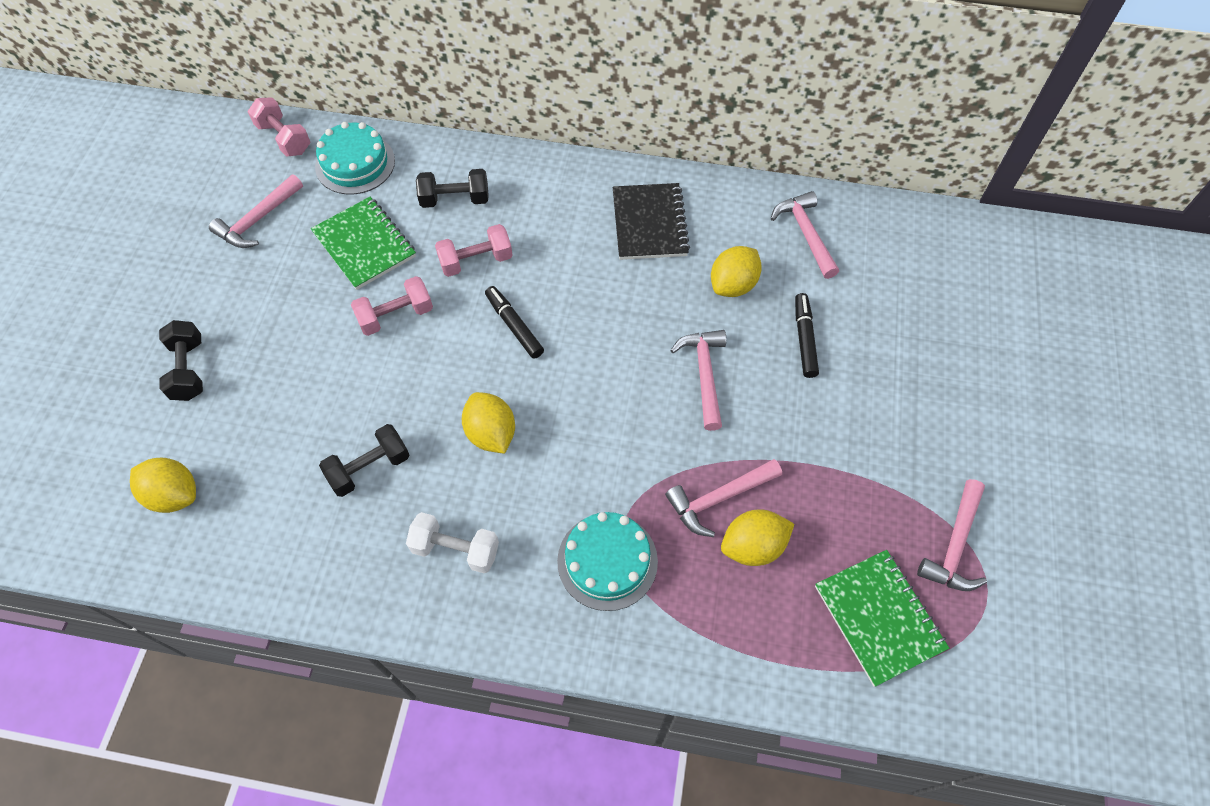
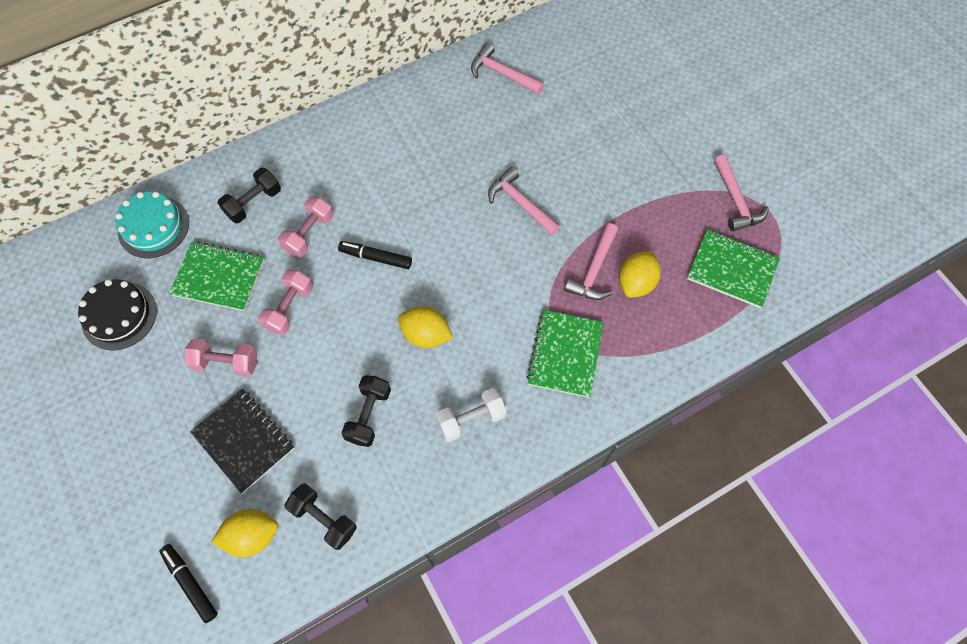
camera: 40 degrees left, 5 degrees up
black dumbbell [159,320,203,401] -> black dumbbell moved to [285,484,357,550]
pink hammer [209,174,303,248] -> black cake [78,279,157,350]
pink dumbbell [248,97,310,157] -> pink dumbbell moved to [184,338,257,377]
turquoise cake [557,512,658,611] -> green notebook [527,310,604,398]
black notebook [613,183,690,260] -> black notebook moved to [190,389,294,493]
yellow lemon [711,246,762,297] -> none
black marker [795,293,819,378] -> black marker moved to [159,544,218,623]

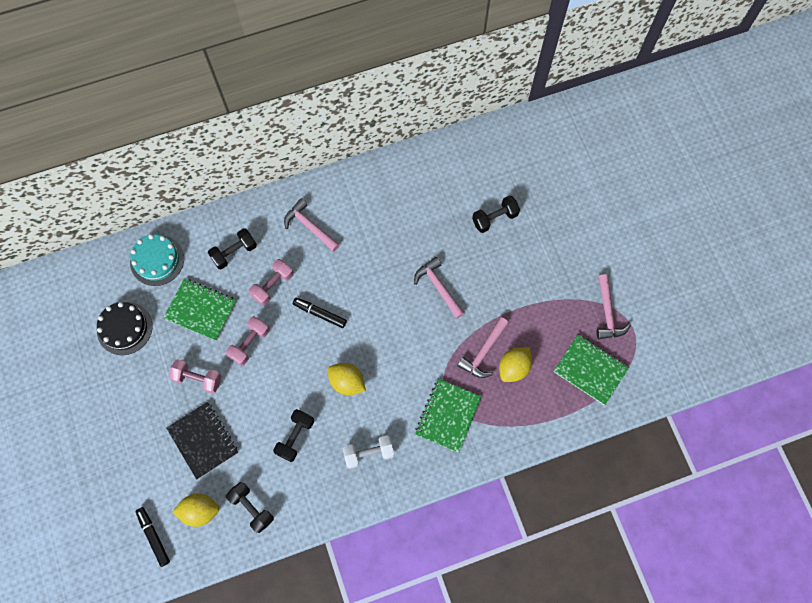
camera: 10 degrees right, 5 degrees up
pink hammer [471,43,544,94] -> pink hammer moved to [284,199,340,252]
none -> black dumbbell [472,195,520,233]

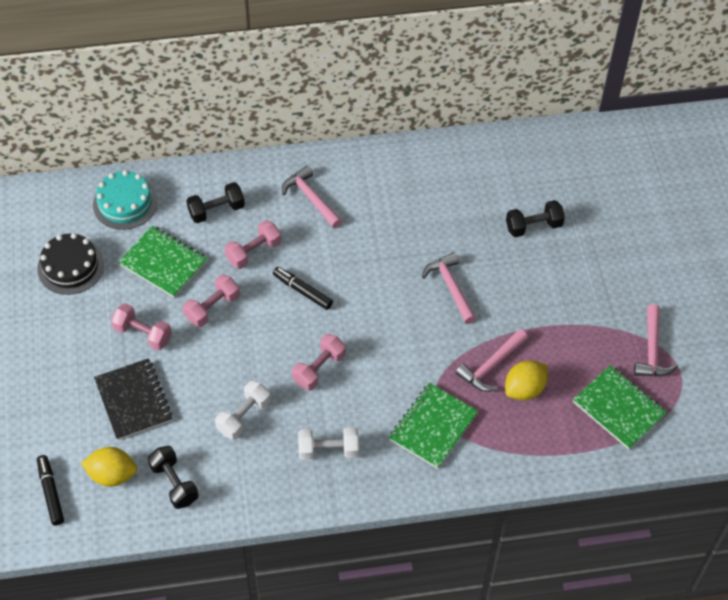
camera: 10 degrees right, 15 degrees down
black dumbbell [273,409,314,462] -> white dumbbell [215,381,271,440]
yellow lemon [327,363,366,395] -> pink dumbbell [292,334,346,391]

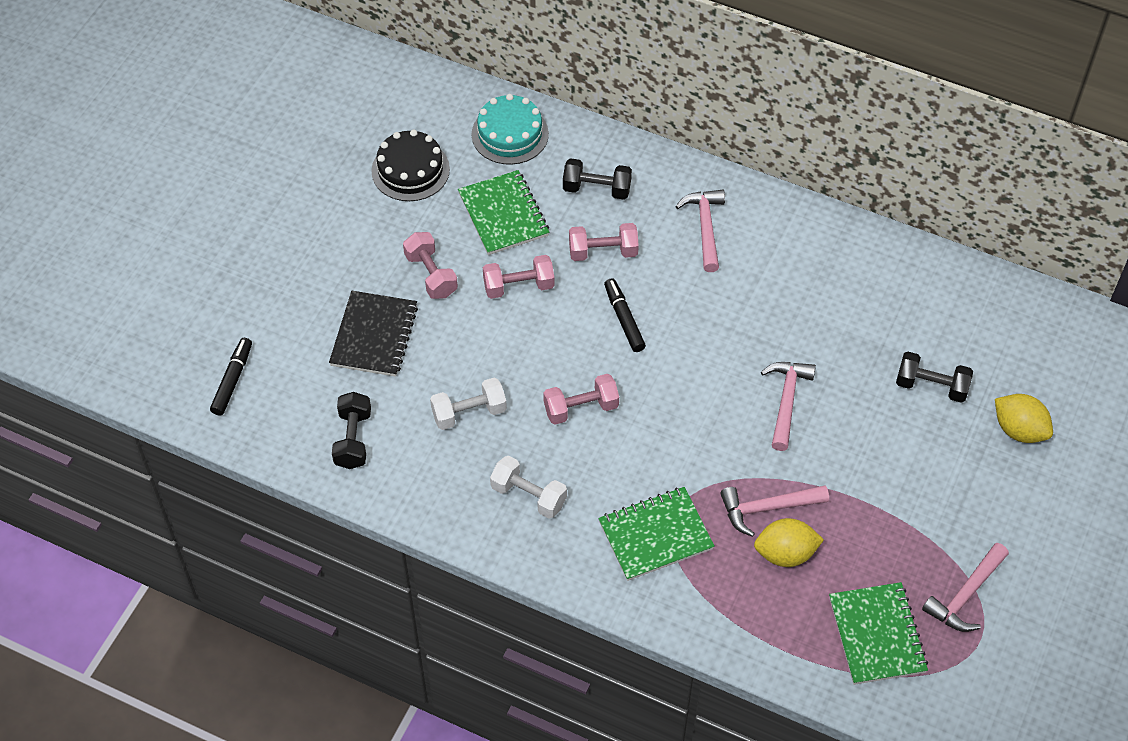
camera: 35 degrees right, 0 degrees up
yellow lemon [81,447,137,487] -> yellow lemon moved to [995,394,1053,443]

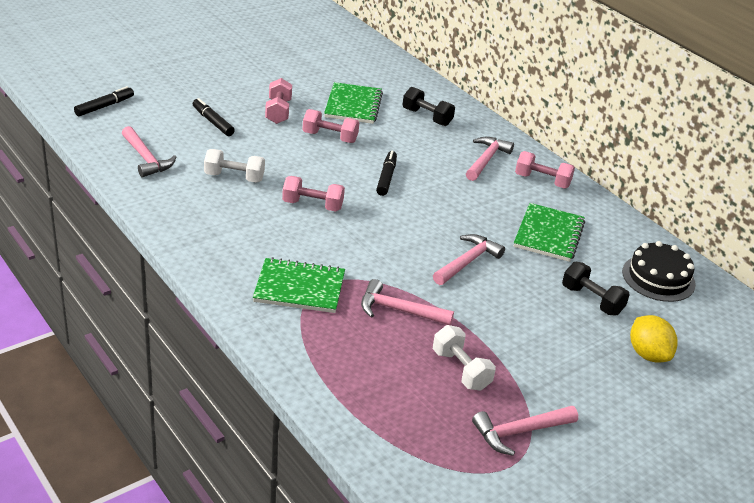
camera: 25 degrees right, 20 degrees down
black notebook [329,291,418,377] -> black marker [193,98,235,136]
black dumbbell [332,392,371,469] -> pink hammer [122,126,176,177]
black cake [371,130,450,201] -> black cake moved to [622,241,696,302]
turquoise cake [472,94,549,165] -> none
white dumbbell [490,456,567,519] -> white dumbbell moved to [433,325,496,391]
pink dumbbell [569,223,639,261] -> pink dumbbell moved to [515,151,575,188]
yellow lemon [754,518,824,567] -> none
green notebook [829,582,928,685] -> green notebook moved to [514,203,585,262]

